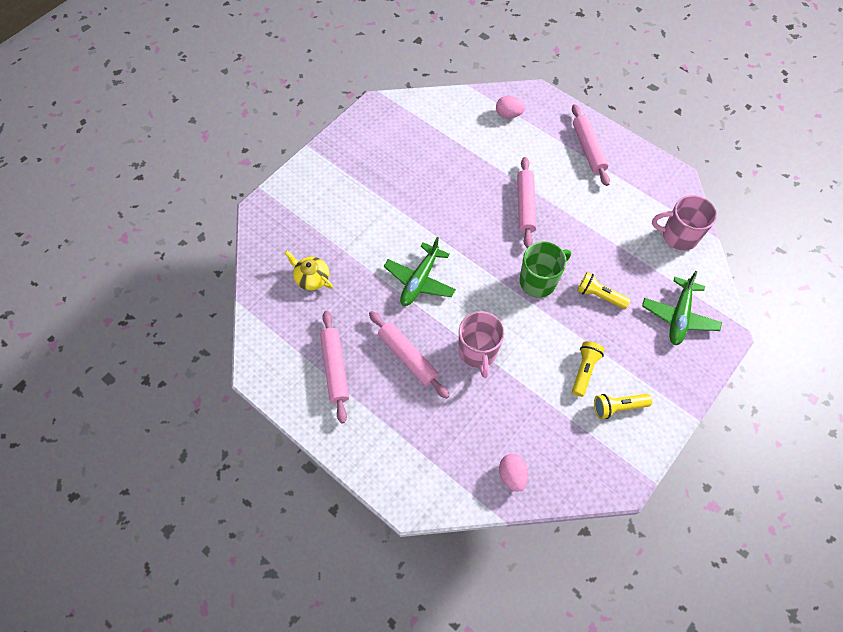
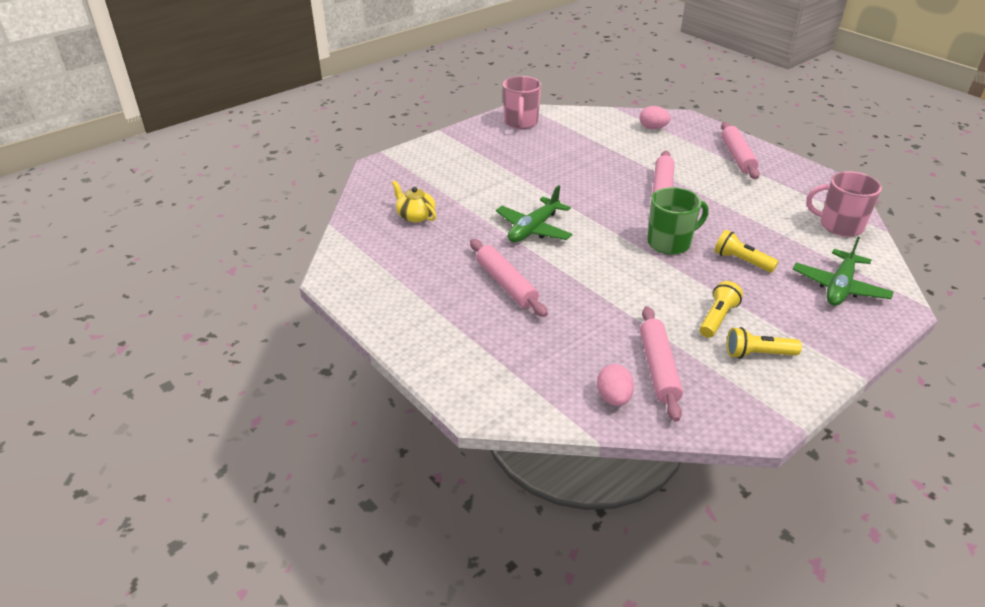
camera: 10 degrees right, 25 degrees down
pink rolling pin [320,311,349,423] -> pink rolling pin moved to [640,306,683,422]
pink mug [459,311,504,378] -> pink mug moved to [503,76,541,129]

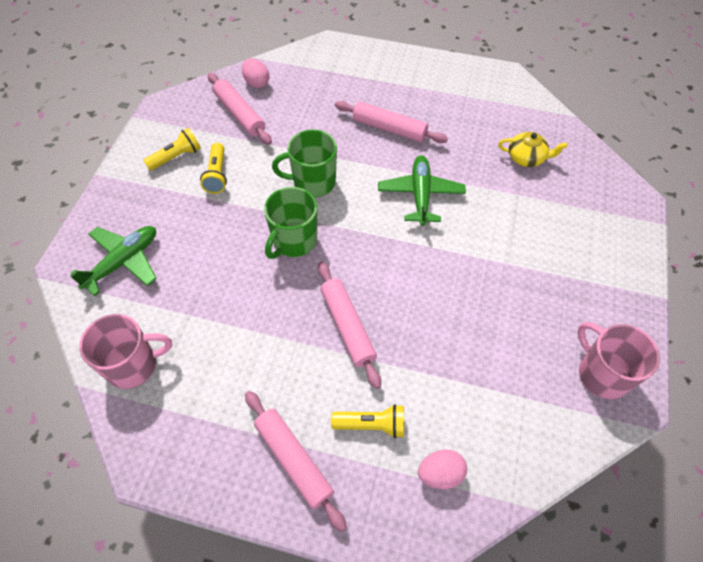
camera: 145 degrees right, 20 degrees up
yellow flashlight [714,230,779,273] -> yellow flashlight moved to [331,404,404,438]
green plane [792,237,894,306] -> green plane turned 45 degrees clockwise [70,226,157,296]
none -> green mug [272,130,337,197]

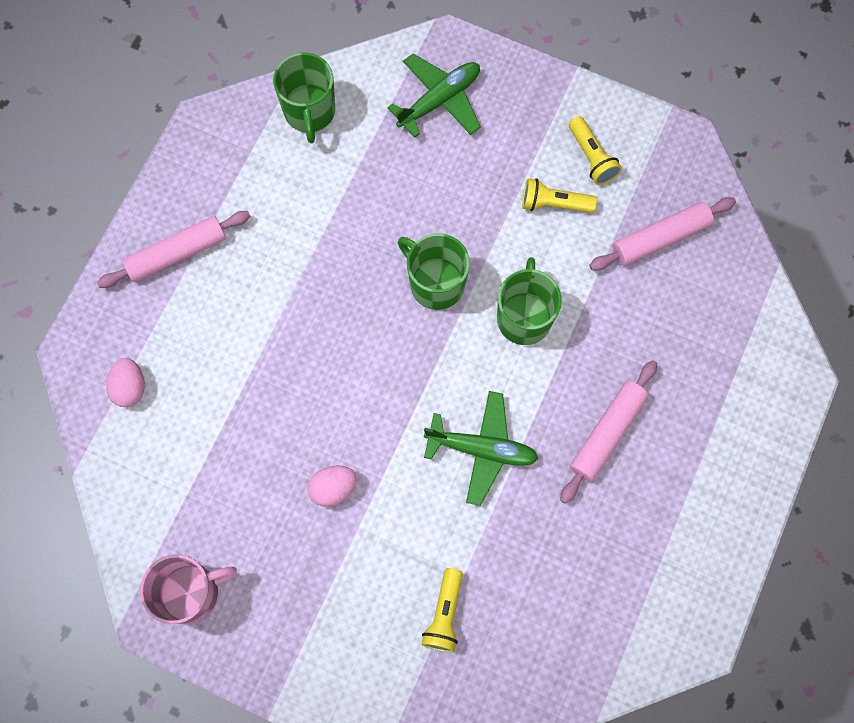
camera: 100 degrees right, 15 degrees up
green plane [70,226,157,296] -> green plane turned 90 degrees counterclockwise [387,54,481,138]
pink mug [79,314,172,389] -> green mug [273,53,335,143]
pink egg [242,58,269,88] -> pink egg moved to [308,465,357,507]
pink rolling pin [318,262,381,389] -> none
yellow flashlight [331,404,404,438] -> yellow flashlight moved to [421,568,463,652]
yellow teapot [498,132,568,167] -> none

